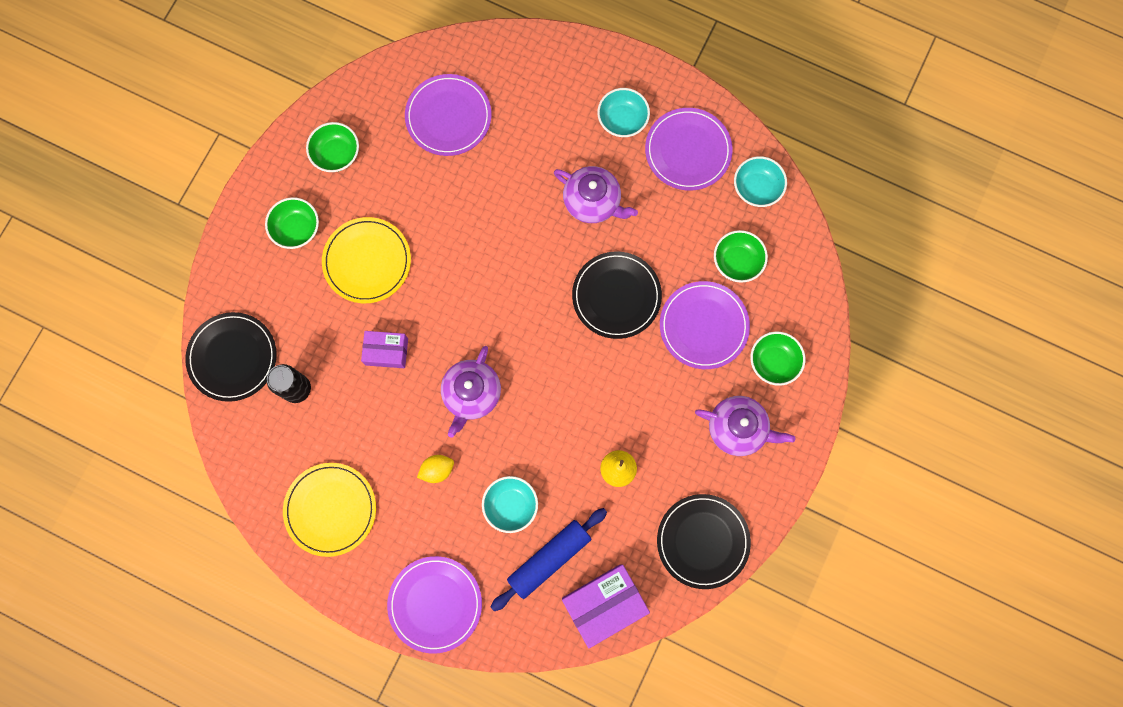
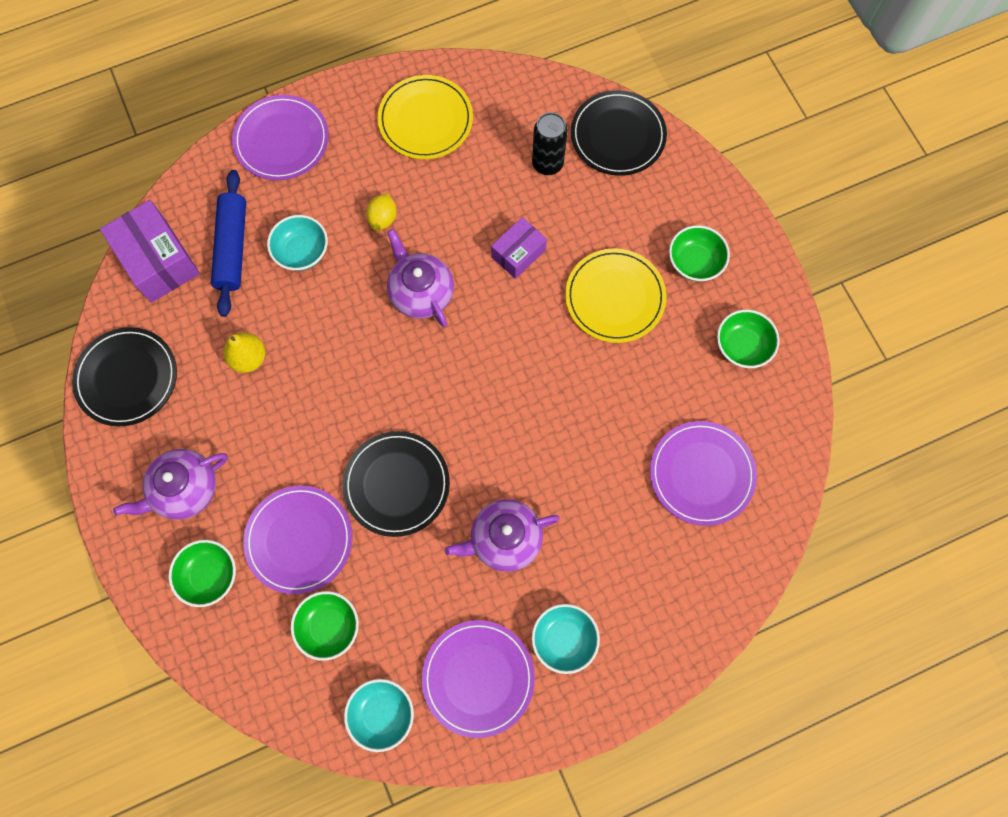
camera: 130 degrees right, 5 degrees down
purple box [562,564,650,648] -> purple box turned 45 degrees counterclockwise [100,200,200,303]

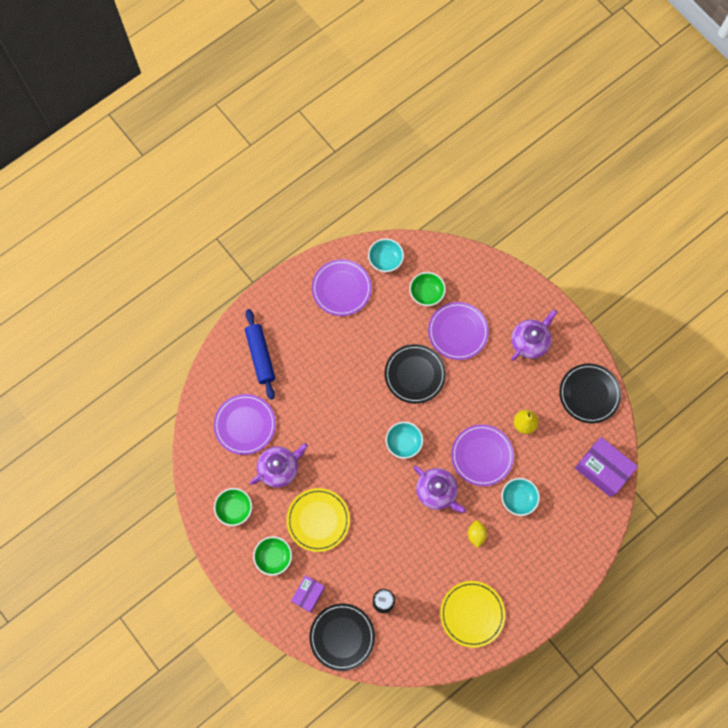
camera: 165 degrees right, 0 degrees up
green bowl [169,540,236,607] -> none
blue rolling pin [211,170,246,317] -> blue rolling pin moved to [245,309,275,400]
purple plate [232,95,329,180] -> purple plate moved to [451,424,514,486]
purple teapot [445,499,560,572] -> purple teapot moved to [250,443,308,488]
purple box [491,217,547,279] -> purple box moved to [291,575,325,613]
turquoise bowl [532,604,600,674] -> turquoise bowl moved to [386,422,423,459]

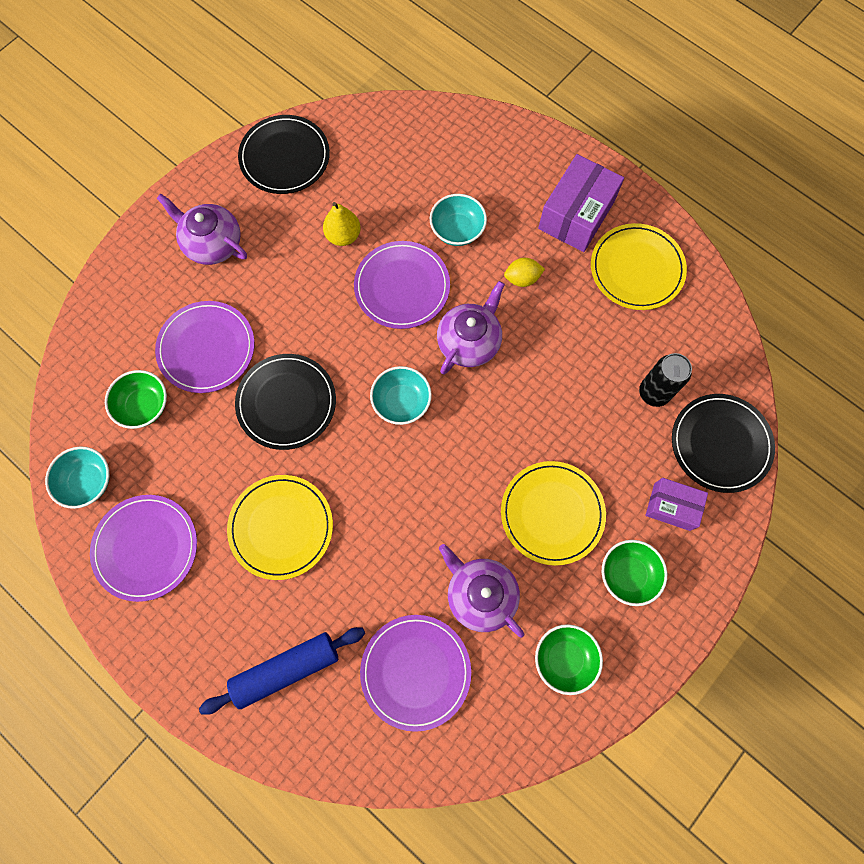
camera: 100 degrees left, 0 degrees up
purple box [575,437,638,497] -> purple box moved to [538,154,624,252]
none -> yellow plate [227,475,333,580]

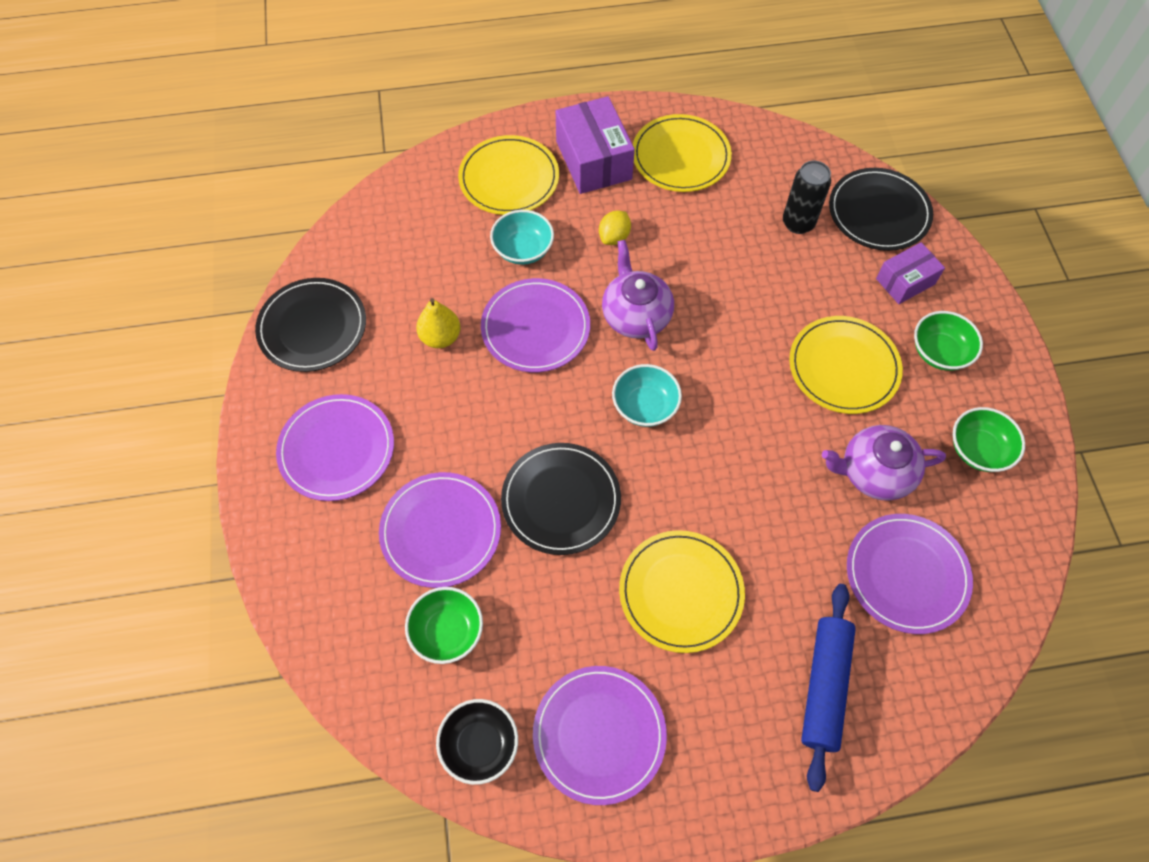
camera: 50 degrees left, 10 degrees down
turquoise bowl [45,446,109,509] -> black bowl [436,699,518,785]
purple teapot [156,194,247,265] -> purple plate [276,394,394,501]
none -> yellow plate [458,135,559,215]

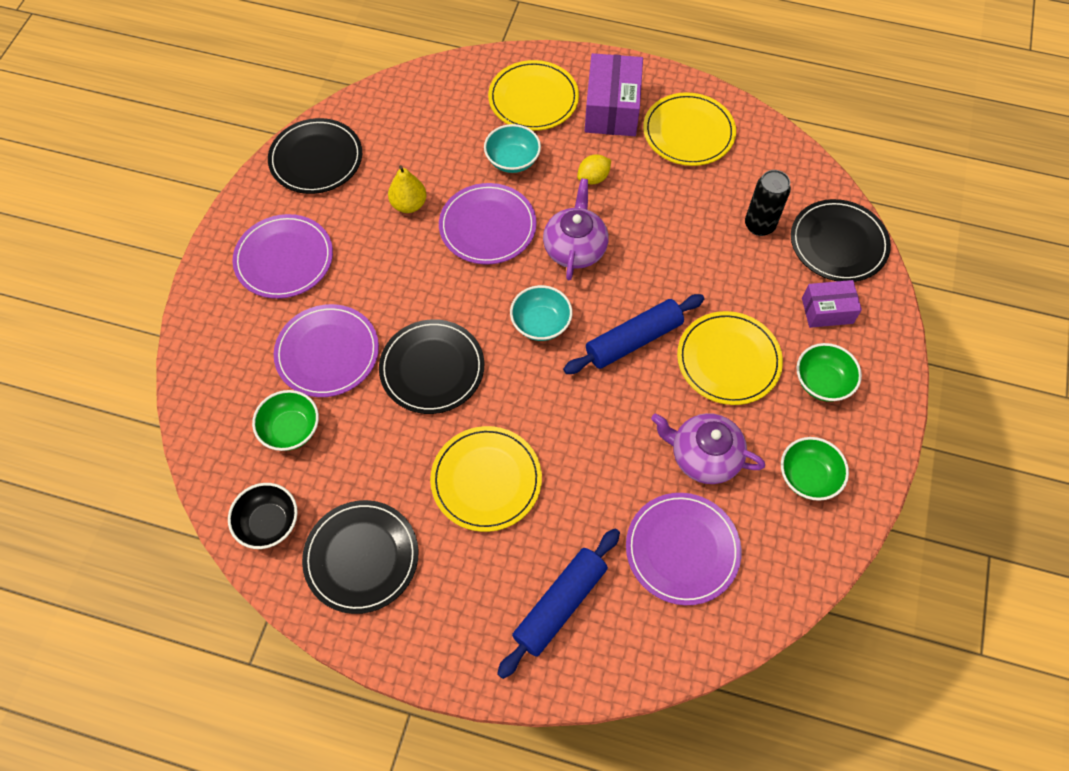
camera: 25 degrees right, 0 degrees up
purple plate [533,666,667,805] -> black plate [302,500,419,614]
none -> blue rolling pin [563,294,704,374]

